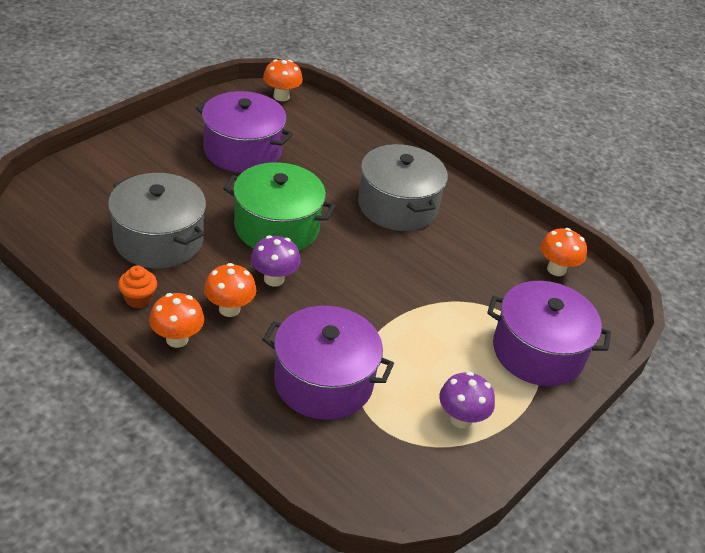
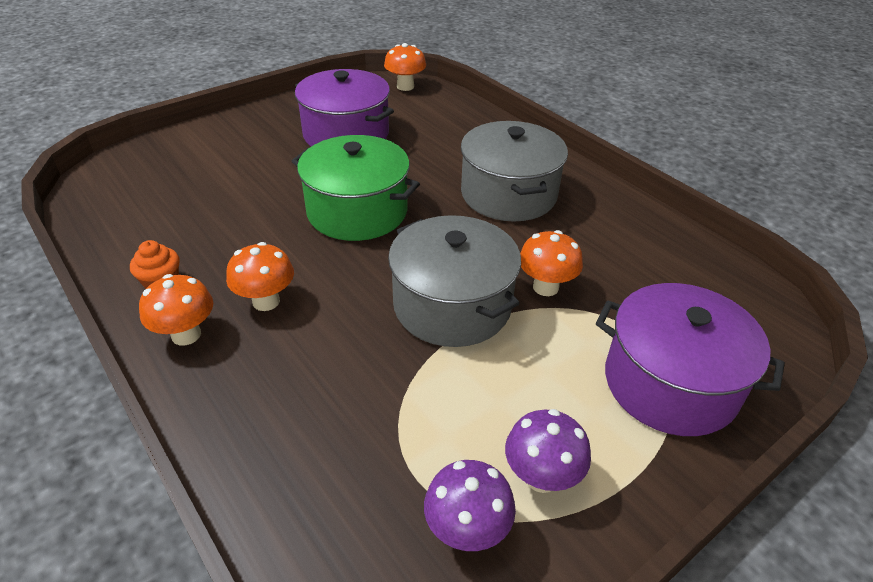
camera: 15 degrees right, 0 degrees up
grey pot [108,173,206,268] -> grey pot moved to [388,215,521,347]
purple mushroom [251,235,301,287] -> purple mushroom moved to [424,460,516,551]
purple pot [262,306,394,420] -> none
orange mushroom [540,228,587,276] -> orange mushroom moved to [520,230,583,296]

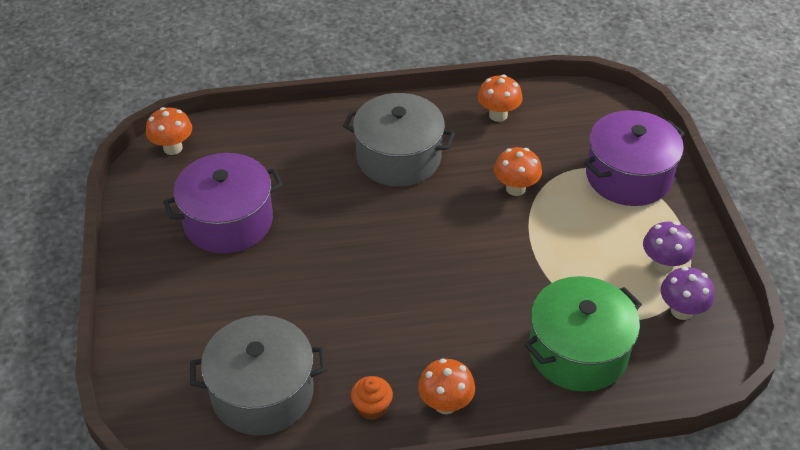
camera: 60 degrees left, 5 degrees up
orange mushroom [226,242,294,311] -> orange mushroom moved to [478,75,522,122]
green pot [292,135,420,241] -> green pot moved to [524,276,642,392]
grey pot [388,215,521,347] -> grey pot moved to [190,315,326,435]

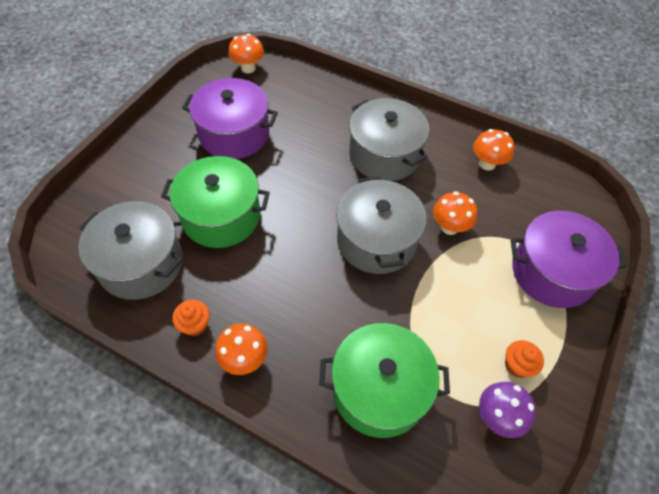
camera: 35 degrees right, 10 degrees up
purple mushroom [643,221,695,273] -> orange cupcake [505,340,544,378]
none -> green pot [161,156,270,248]
none -> grey pot [336,177,427,274]

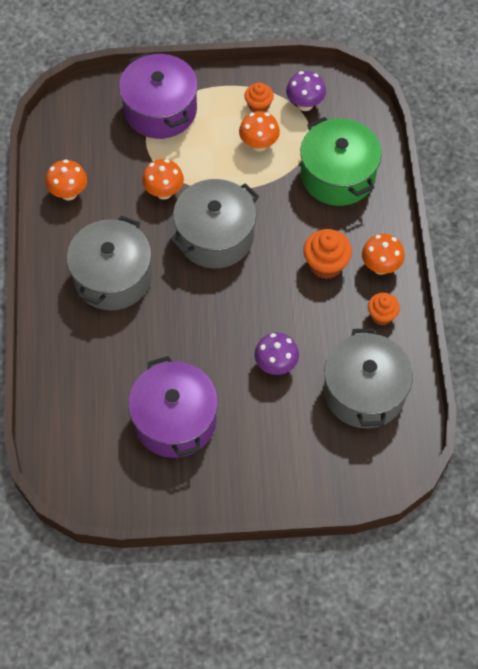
camera: 120 degrees left, 5 degrees up
green pot [161,156,270,248] -> purple mushroom [254,332,299,375]
orange mushroom [228,34,264,73] -> orange mushroom moved to [239,111,280,152]
none -> orange cupcake [303,229,352,279]

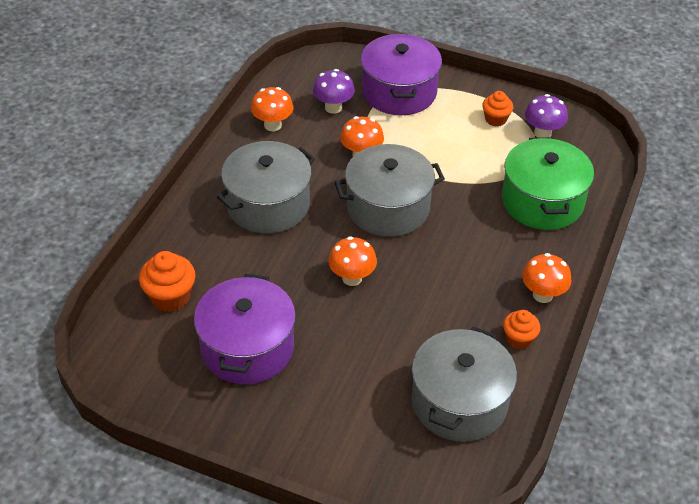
camera: 25 degrees right, 15 degrees down
orange mushroom [239,111,280,152] -> orange mushroom moved to [328,236,377,286]
purple mushroom [254,332,299,375] -> purple mushroom moved to [313,69,355,114]
orange cupcake [303,229,352,279] -> orange cupcake moved to [139,251,195,312]

